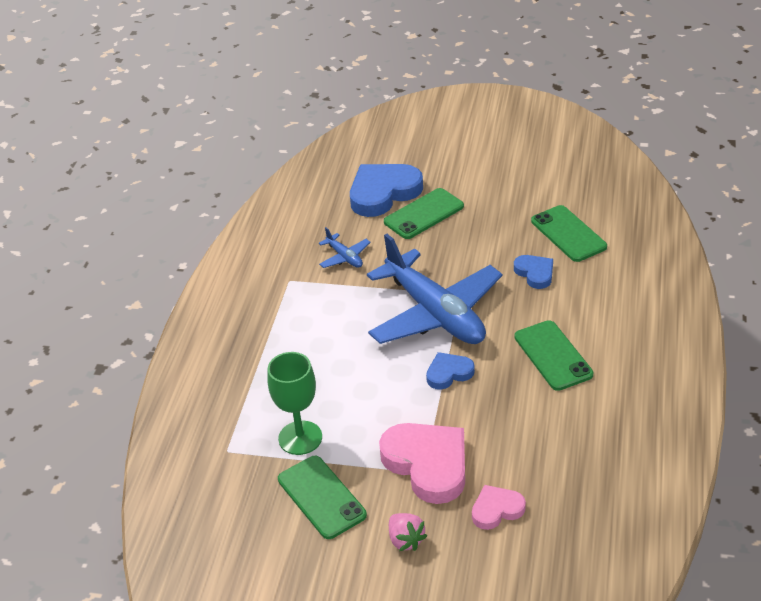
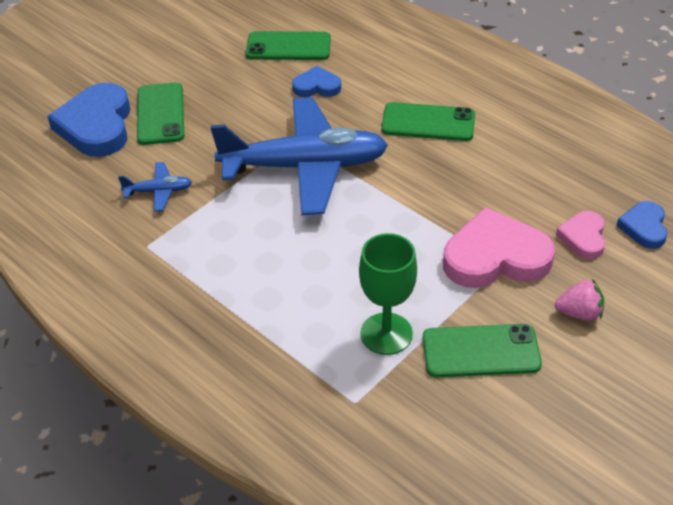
camera: 60 degrees left, 5 degrees up
blue heart [426,352,475,390] -> blue heart moved to [616,201,668,249]

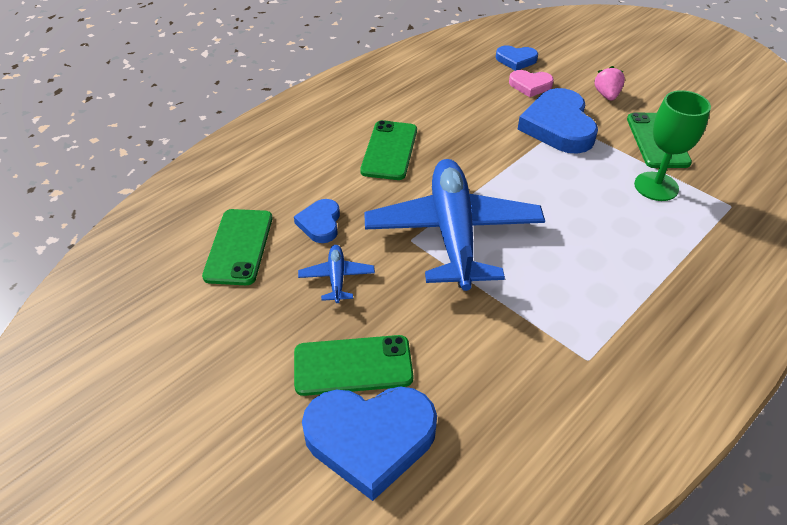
camera: 90 degrees left, 0 degrees up
blue plane [118,162,192,212] -> blue plane moved to [298,245,375,303]
pink heart [443,207,555,288] -> blue heart [518,88,598,154]

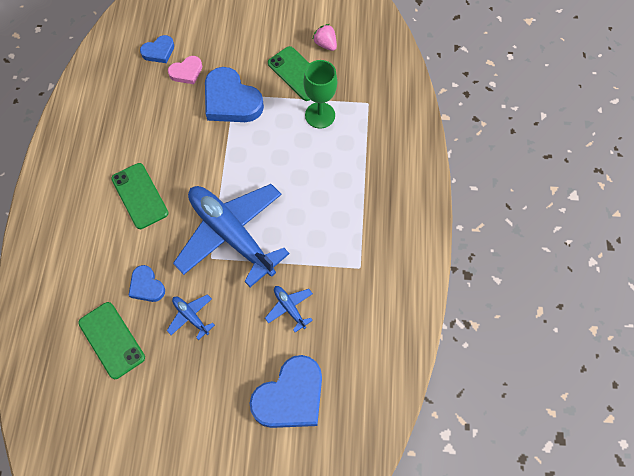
camera: 40 degrees left, 20 degrees up
green phone [294,335,413,396] -> none
pink strawberry [594,66,625,101] -> pink strawberry moved to [313,24,337,51]
none -> blue plane [265,286,313,332]

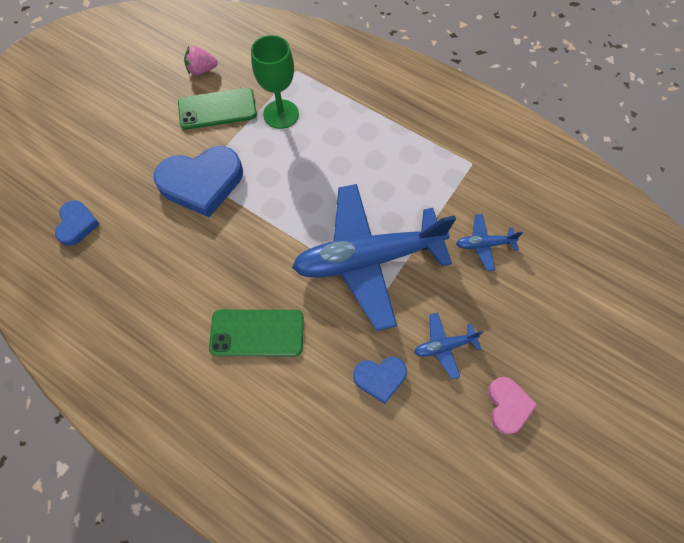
camera: 60 degrees left, 0 degrees up
green phone [78,302,145,379] -> none
pink heart [168,56,202,84] -> pink heart moved to [488,377,537,434]
blue heart [250,355,322,428] -> none

